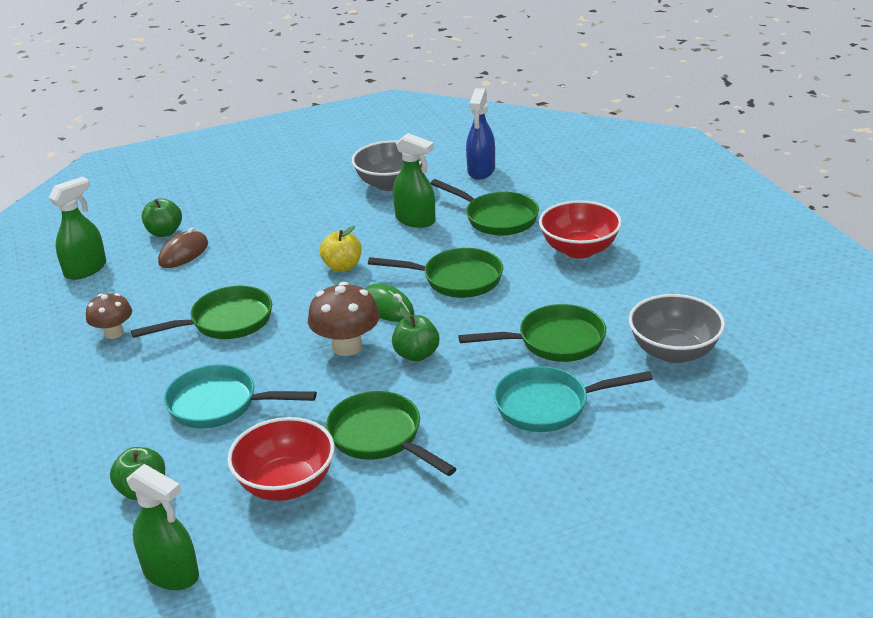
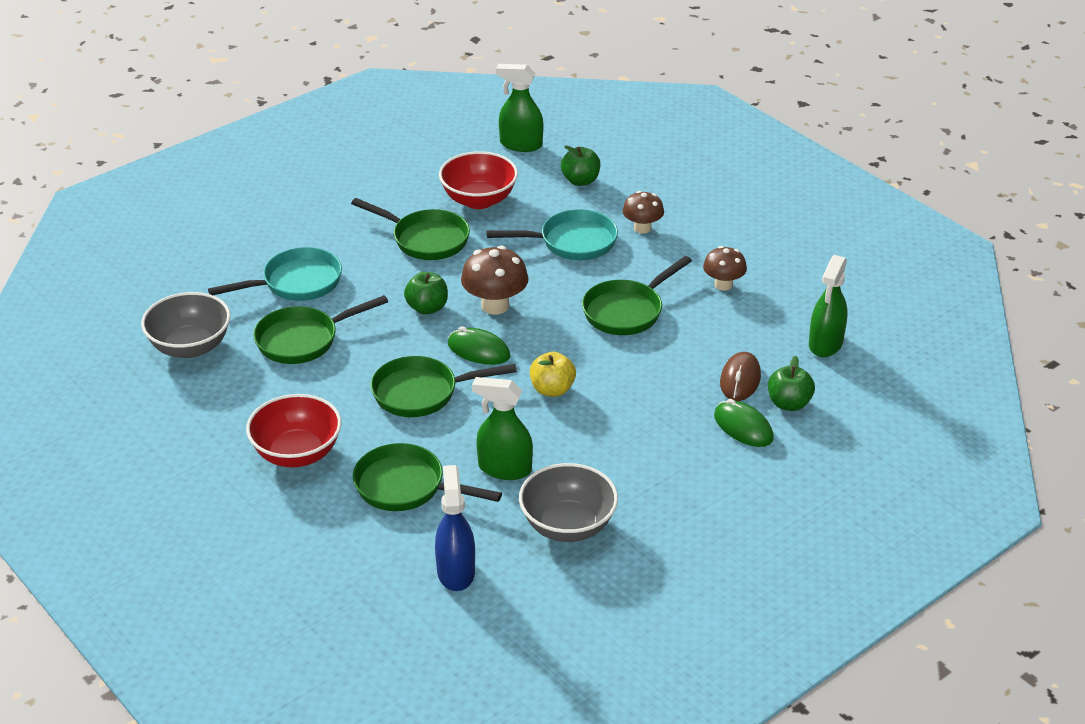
camera: 160 degrees right, 5 degrees up
none -> brown mushroom [623,191,664,234]
none -> green mouse [714,399,774,447]

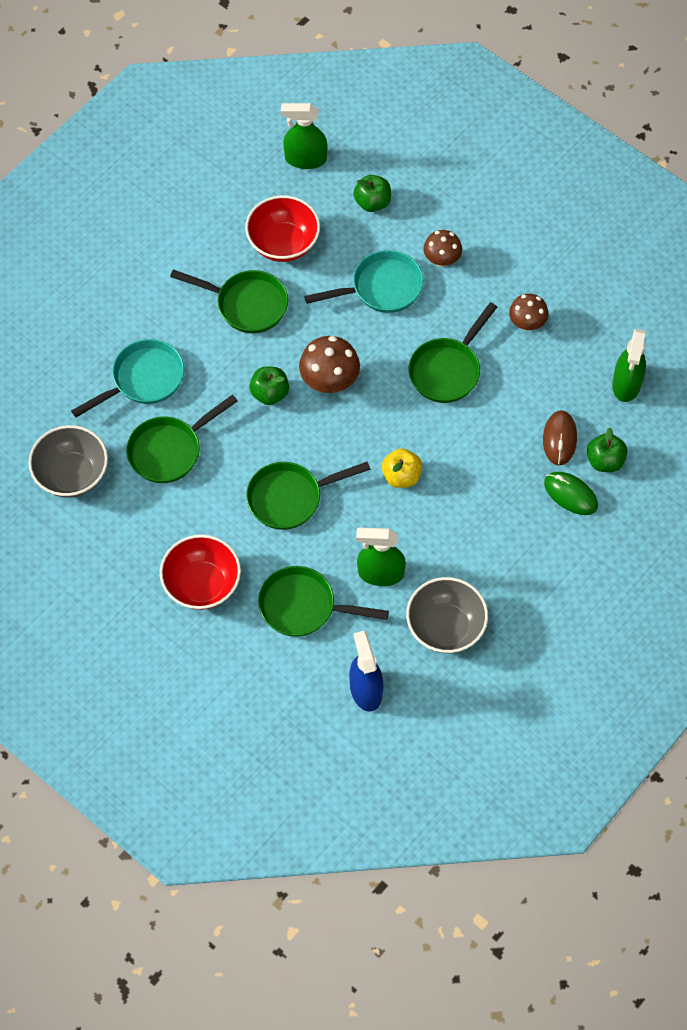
camera: 10 degrees left, 25 degrees up
green mouse [448,326,511,365] -> none

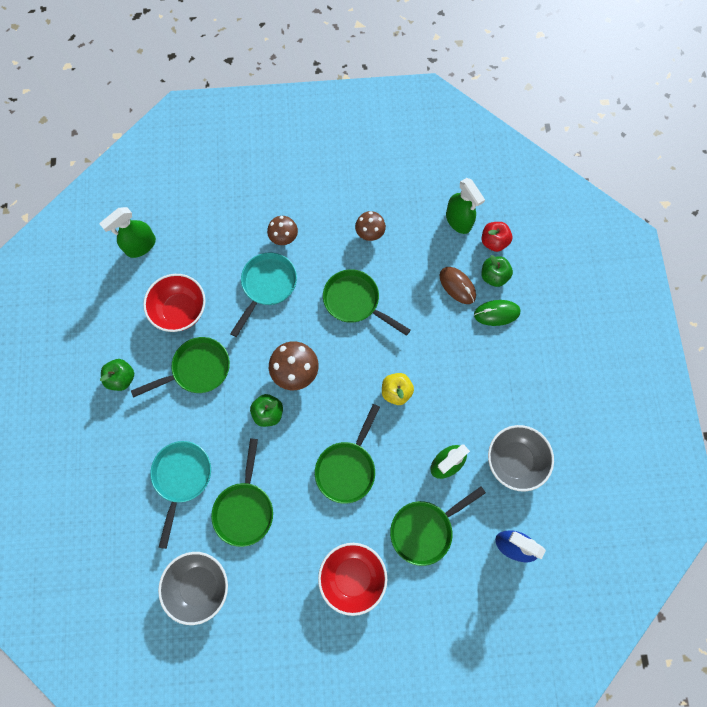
camera: 45 degrees left, 10 degrees up
green apple [353,175,391,212] -> green apple moved to [100,359,134,391]
green pan [409,302,497,403] -> green pan turned 135 degrees clockwise [323,269,410,336]
none -> red apple [482,222,512,252]

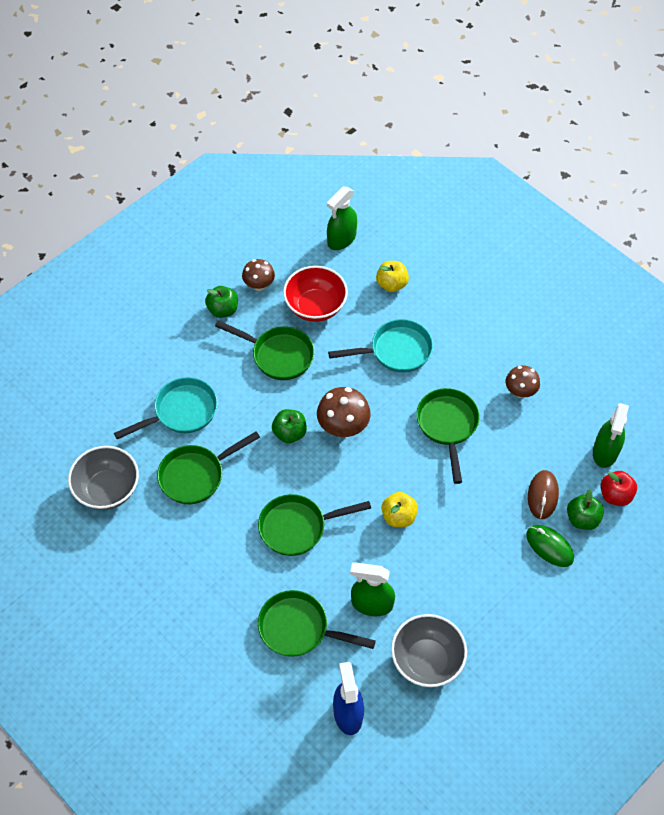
camera: 50 degrees right, 15 degrees down
green spray bottle [99,207,156,258] -> green spray bottle turned 60 degrees counterclockwise [327,186,357,250]
brown mushroom [267,216,298,245] -> brown mushroom moved to [242,259,275,291]
red bowl [318,543,387,616] -> none
none -> yellow apple [376,261,409,292]

